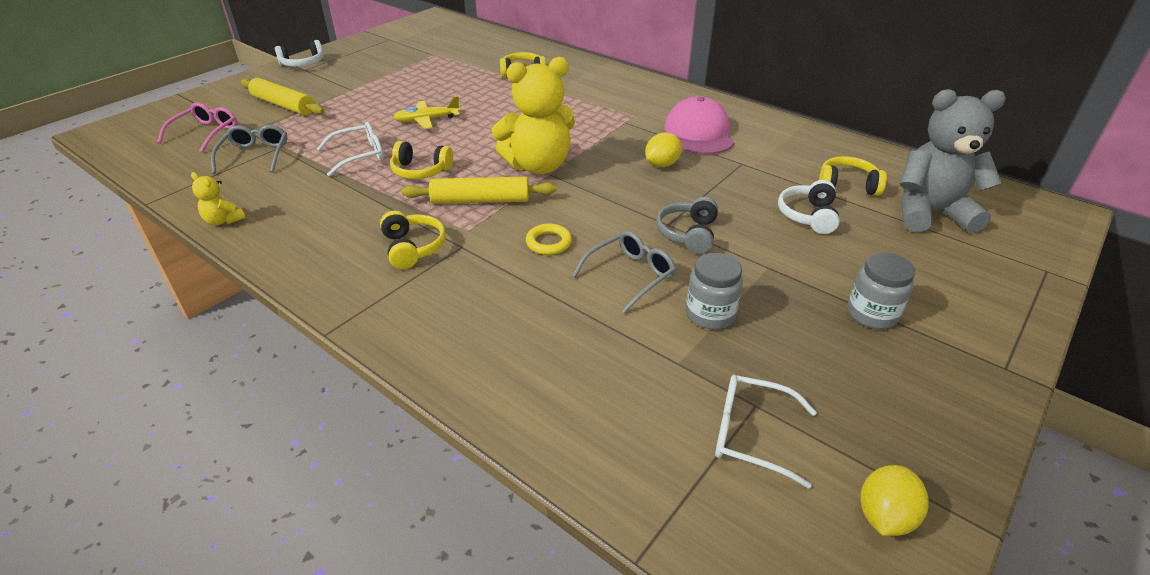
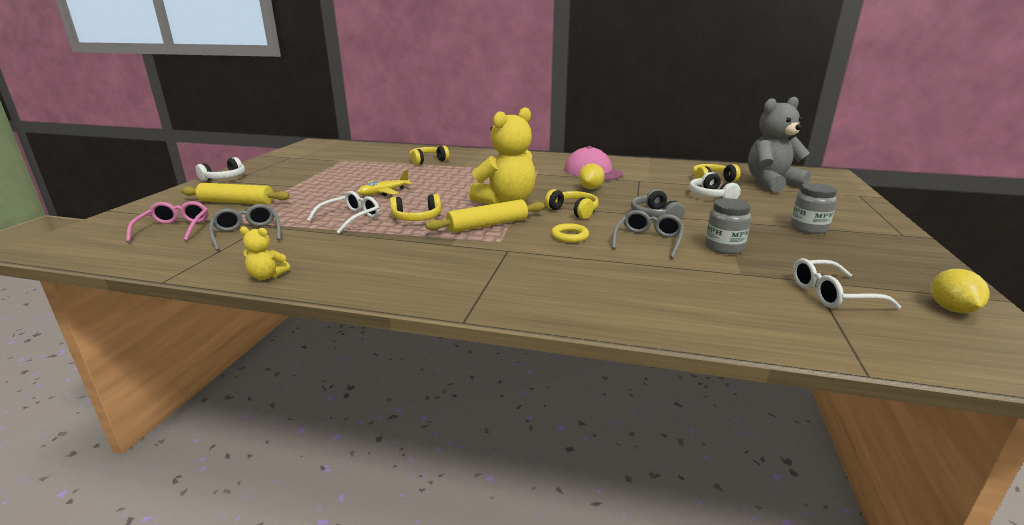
camera: 25 degrees left, 15 degrees down
yellow headphones [380,211,446,269] -> yellow headphones moved to [545,189,599,219]

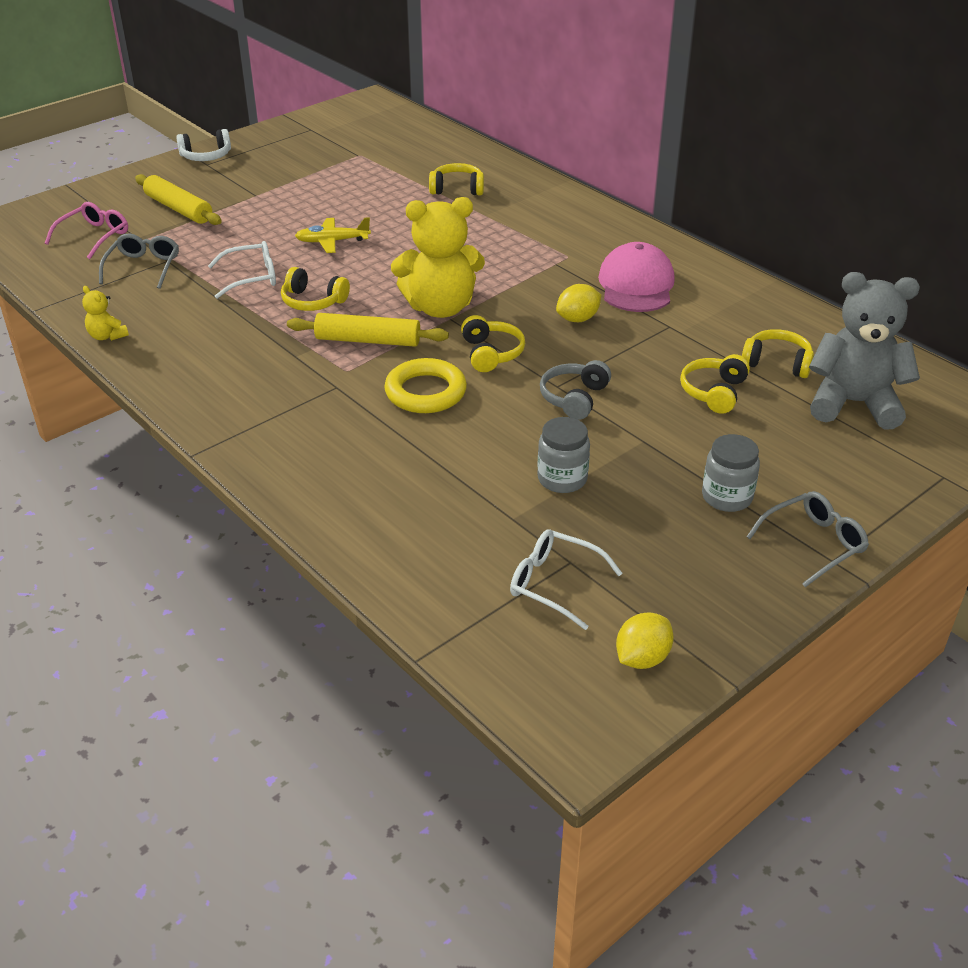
camera: 35 degrees right, 15 degrees up
yellow ring [551,223,589,243] -> yellow ring [384,358,467,413], size x1.70
grey glasses [612,210,684,259] -> grey glasses moved to [746,491,869,587]
white headphones [689,172,741,199] -> yellow headphones [680,354,750,414]

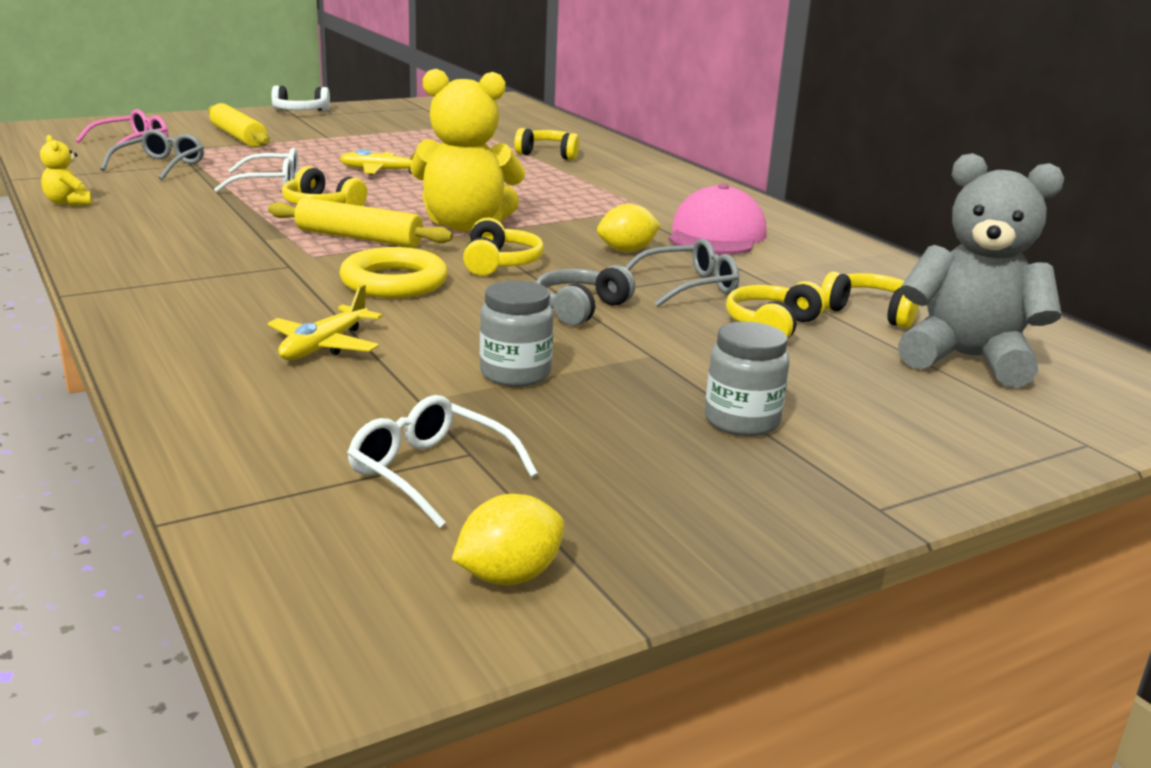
camera: 10 degrees right, 15 degrees down
grey glasses [746,491,869,587] -> grey glasses moved to [625,238,739,307]
none -> yellow plane [268,285,382,360]

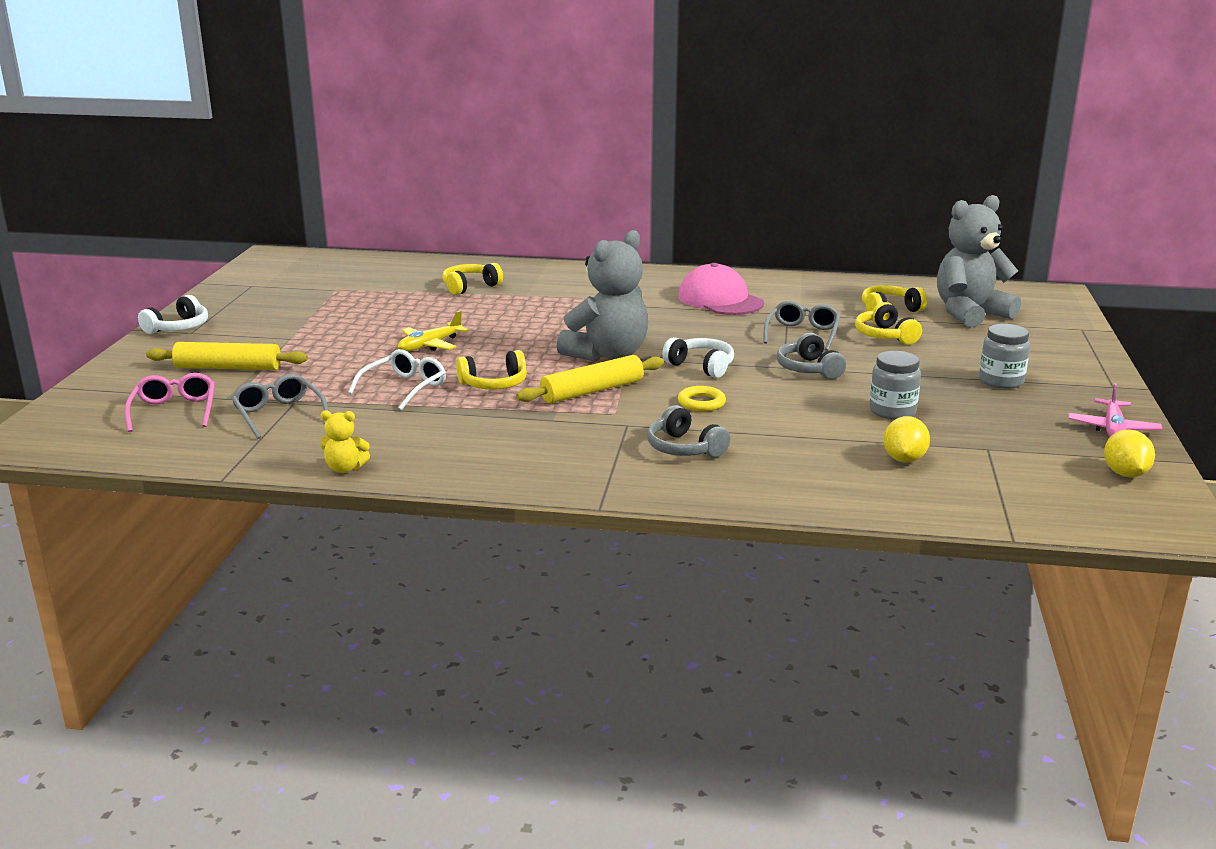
camera: 50 degrees left, 0 degrees up
yellow plane [268,285,382,360] -> none
yellow ring [339,247,448,298] -> yellow ring [678,386,726,412], size x0.59
white glasses [347,395,538,528] -> none
yellow teddy bear [410,69,525,231] -> grey teddy bear [557,230,648,362]
yellow headphones [463,218,544,276] -> white headphones [662,337,734,378]
yellow lemon [597,204,661,252] -> yellow lemon moved to [883,416,930,463]
none -> grey headphones [647,405,730,457]
none -> pink plane [1068,383,1162,437]

